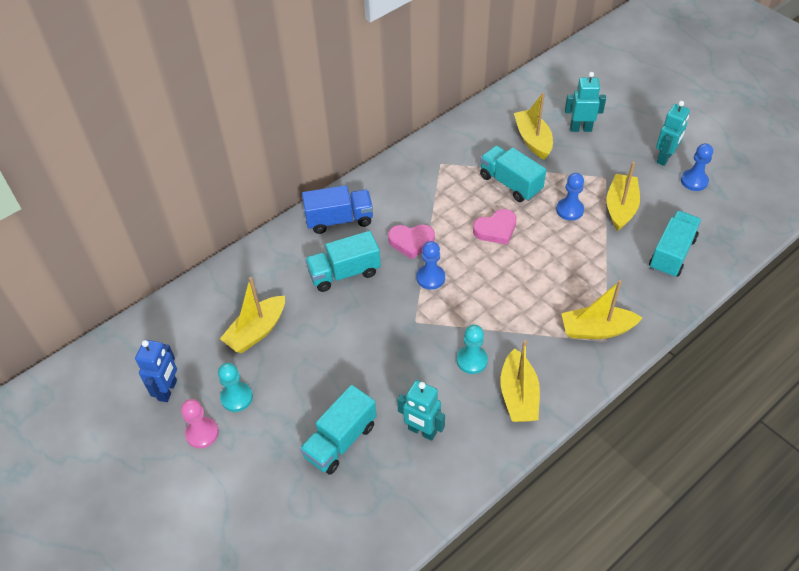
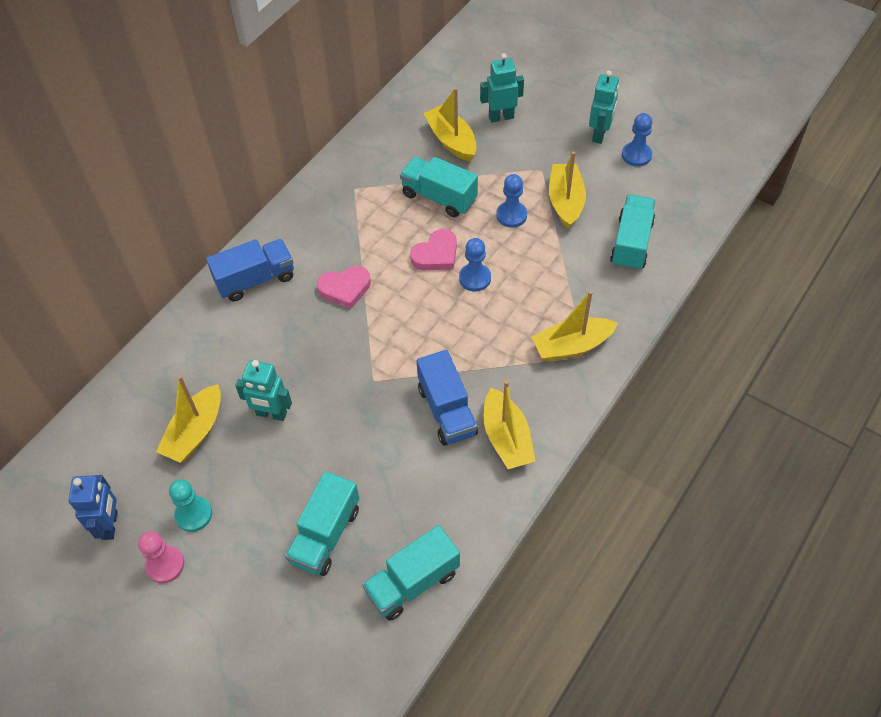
camera: 15 degrees left, 5 degrees up
turquoise truck [305,231,381,292] -> turquoise truck moved to [362,525,460,621]
turquoise robot [397,380,445,441] -> turquoise robot moved to [235,360,292,421]
blue pawn [417,241,445,290] -> blue pawn moved to [459,238,491,292]
turquoise pawn [457,325,488,374] -> blue truck [416,350,478,446]

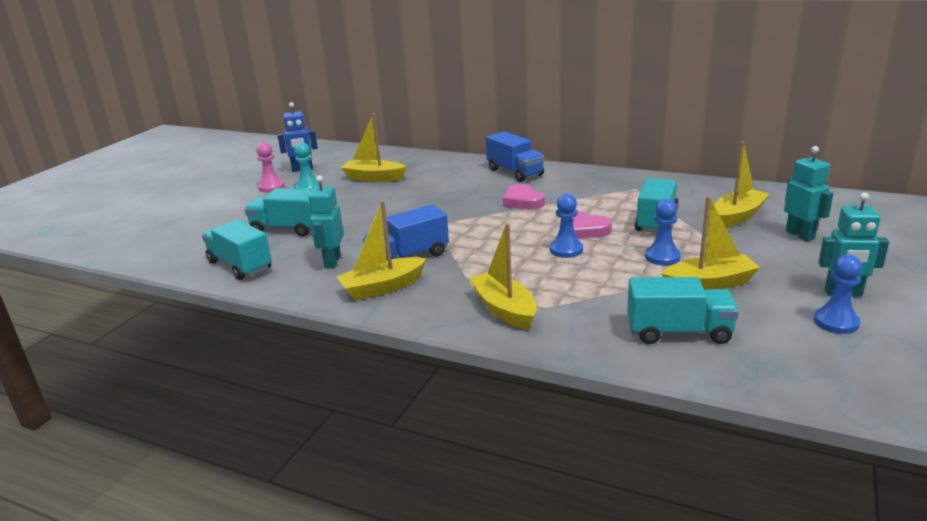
camera: 80 degrees right, 30 degrees down
turquoise robot [235,360,292,421] -> turquoise robot moved to [308,175,344,268]

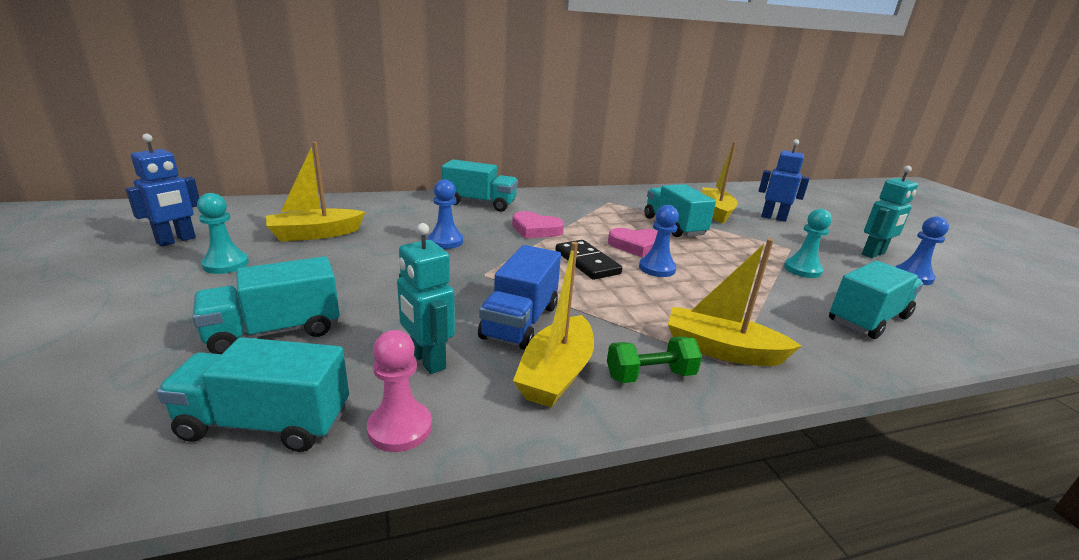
camera: 45 degrees left, 0 degrees up
pink pawn [256,142,285,193] -> pink pawn moved to [367,330,432,452]
blue truck [486,131,544,182] -> turquoise truck [442,159,518,212]
blue pawn [645,199,681,265] -> blue pawn moved to [428,179,463,249]
yellow boat [662,196,760,290] -> turquoise pawn [784,209,832,278]
turquoise robot [784,146,833,241] -> blue robot [759,139,809,222]
none -> black domino [555,240,622,280]
none -> green dumbbell [607,336,702,383]

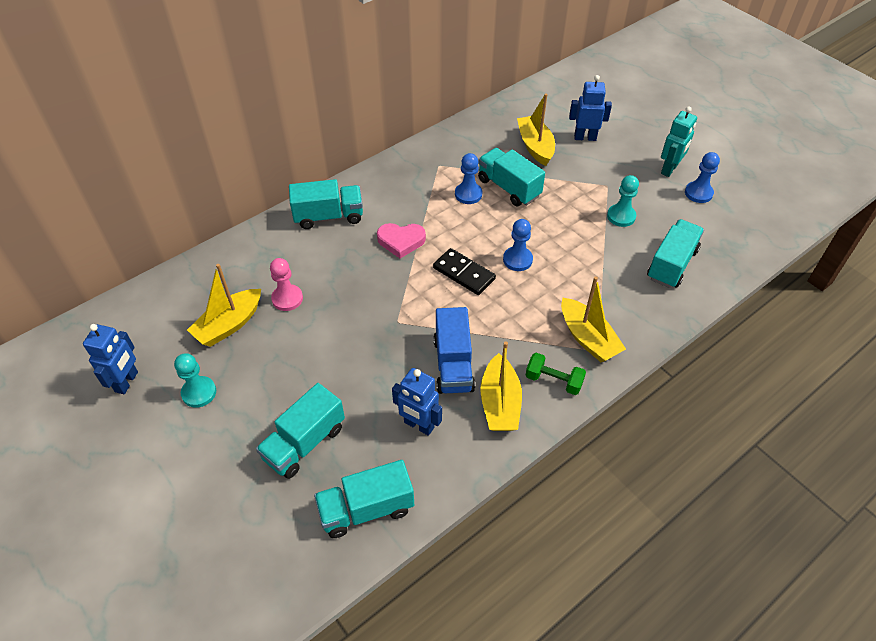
camera: 20 degrees left, 25 degrees up
pink pawn [367,330,432,452] -> pink pawn moved to [270,258,303,311]
turquoise robot [397,223,455,374] -> blue robot [392,368,442,436]
blue pawn [428,179,463,249] -> blue pawn moved to [455,153,482,204]
green dumbbell [607,336,702,383] -> green dumbbell turned 60 degrees clockwise [526,353,586,395]
pink heart [608,228,658,257] -> none
yellow boat [668,239,801,366] -> yellow boat turned 120 degrees counterclockwise [561,276,626,362]

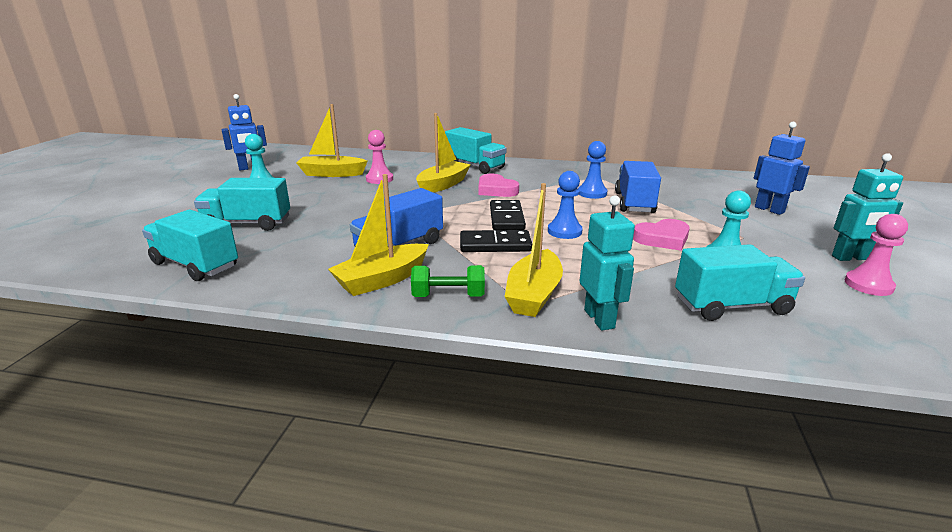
camera: 50 degrees right, 25 degrees down
blue robot [392,368,442,436] -> none
turquoise truck [478,148,545,206] -> blue truck [615,161,661,213]
yellow boat [517,93,555,166] -> yellow boat moved to [416,113,471,193]
green dumbbell [526,353,586,395] -> green dumbbell turned 75 degrees counterclockwise [411,265,485,297]
blue pawn [685,152,720,203] -> pink pawn [845,214,908,296]
none -> black domino [460,230,532,252]
none -> turquoise robot [580,195,635,331]
none -> pink heart [633,219,690,251]

